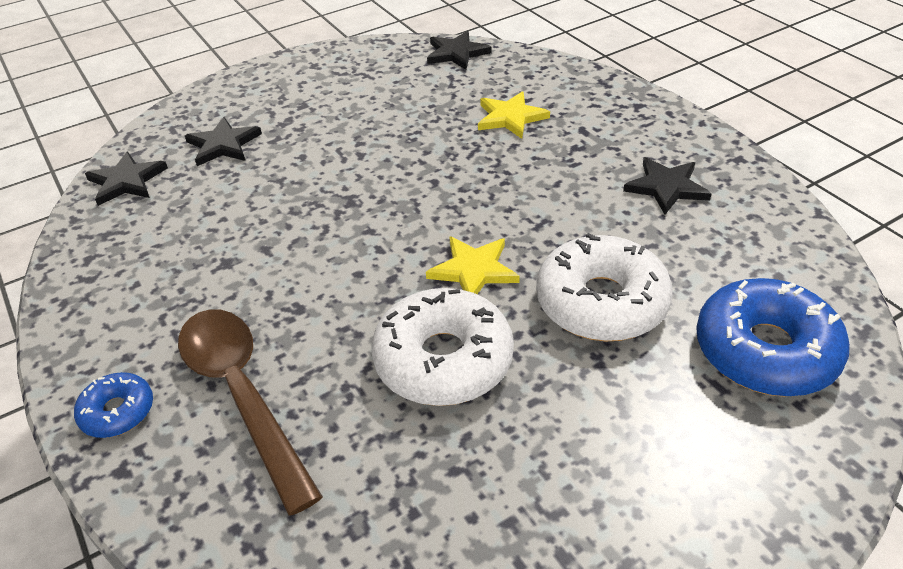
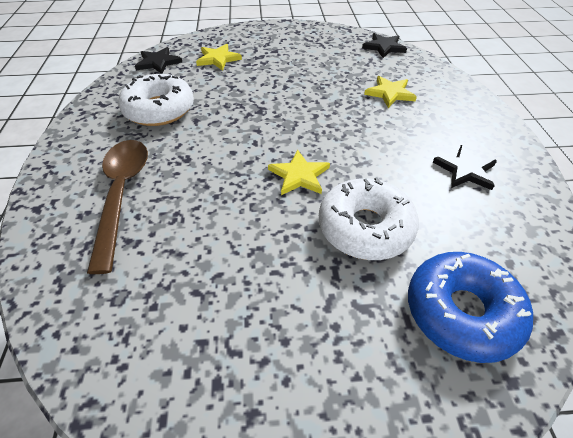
camera: 25 degrees right, 5 degrees up
blue donut [74,372,153,438] -> none
black star [185,117,262,166] -> yellow star [196,44,242,71]
white donut [371,288,514,406] -> white donut moved to [118,74,194,126]

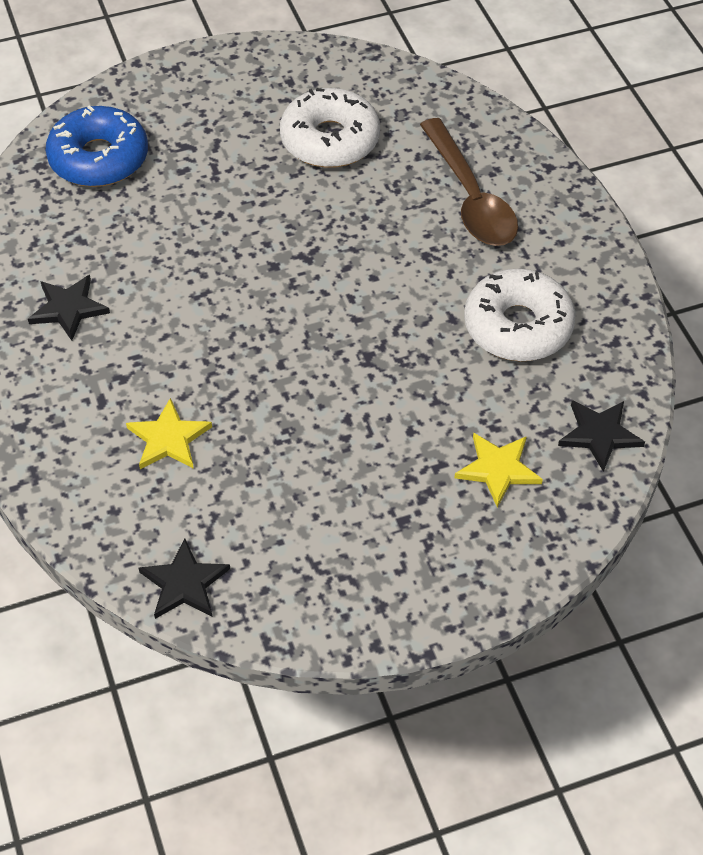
camera: 165 degrees right, 5 degrees up
yellow star [268,150,330,195] -> none
white donut [319,177,419,260] -> white donut moved to [280,88,380,168]

